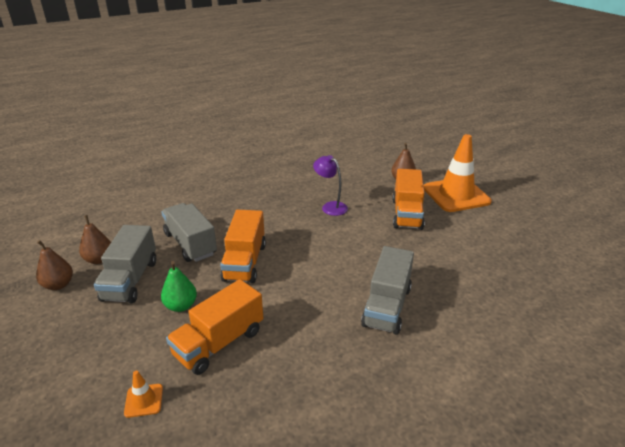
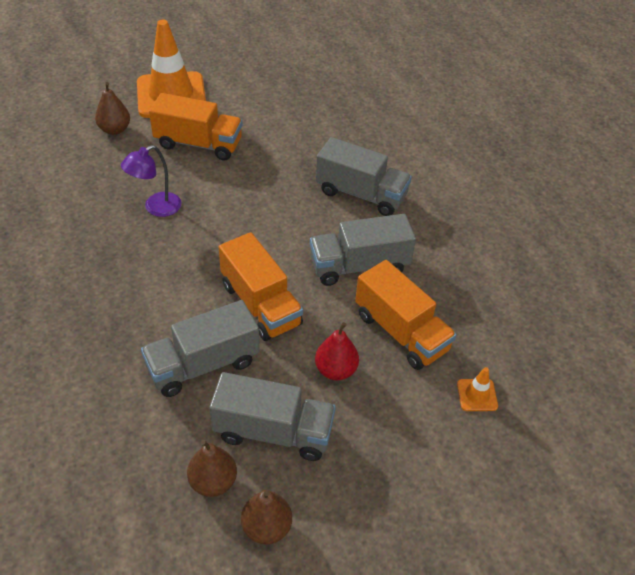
camera: 85 degrees left, 15 degrees up
green pear [161,261,197,312] -> red pear [315,322,359,380]
orange truck [220,210,266,283] -> orange truck turned 45 degrees clockwise [219,232,303,341]
none -> grey truck [310,214,416,286]

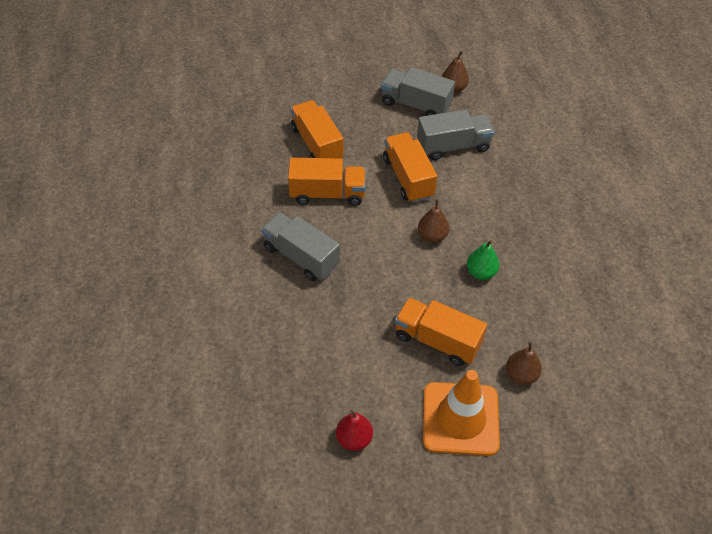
camera: 165 degrees left, 5 degrees up
purple lamp [121,145,182,217] -> green pear [467,240,500,280]
brown pear [241,490,292,545] -> brown pear moved to [418,199,449,243]
grey truck [310,214,416,286] -> orange truck [288,158,366,206]
red pear [315,322,359,380] -> red pear moved to [336,410,373,451]
orange traffic cone [457,367,498,411] -> none

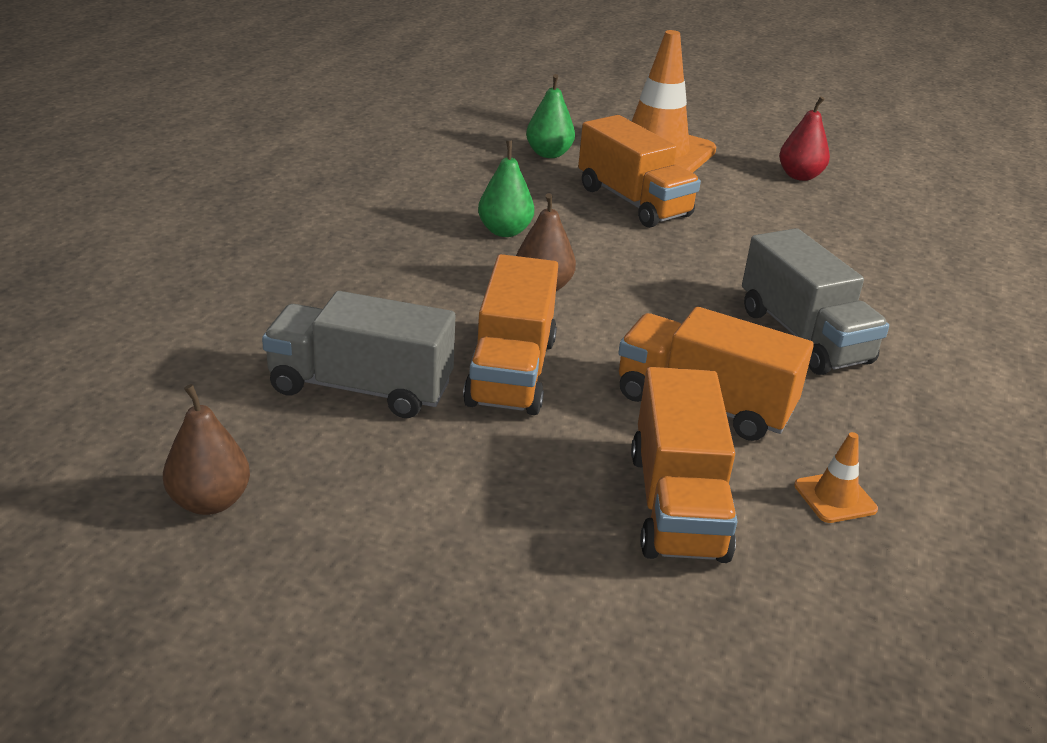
camera: 155 degrees left, 20 degrees down
grey truck [381,67,455,116] -> none
brown pear [506,341,542,385] -> green pear [526,74,575,158]
none -> orange traffic cone [794,432,878,523]

